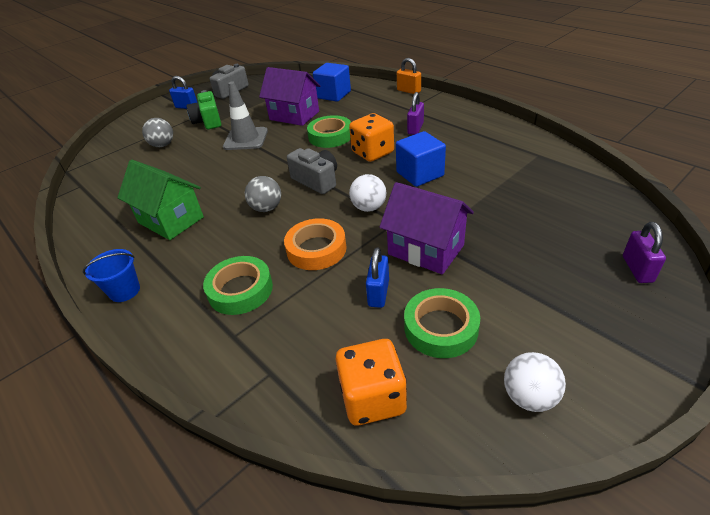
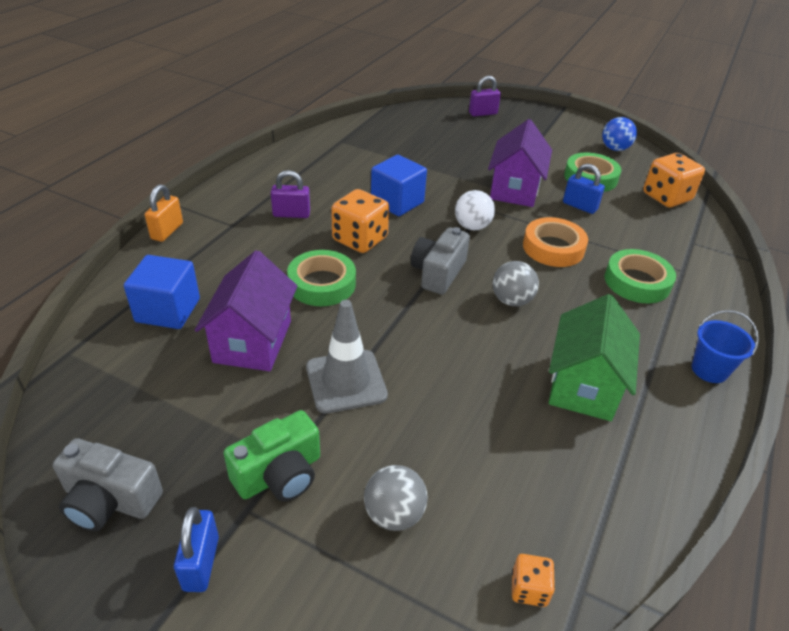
camera: 115 degrees left, 0 degrees up
blue padlock [366,247,389,308] -> blue padlock turned 45 degrees clockwise [563,163,605,214]
white ball [504,352,566,412] -> blue ball [602,117,637,151]
none -> orange dice [512,554,555,607]

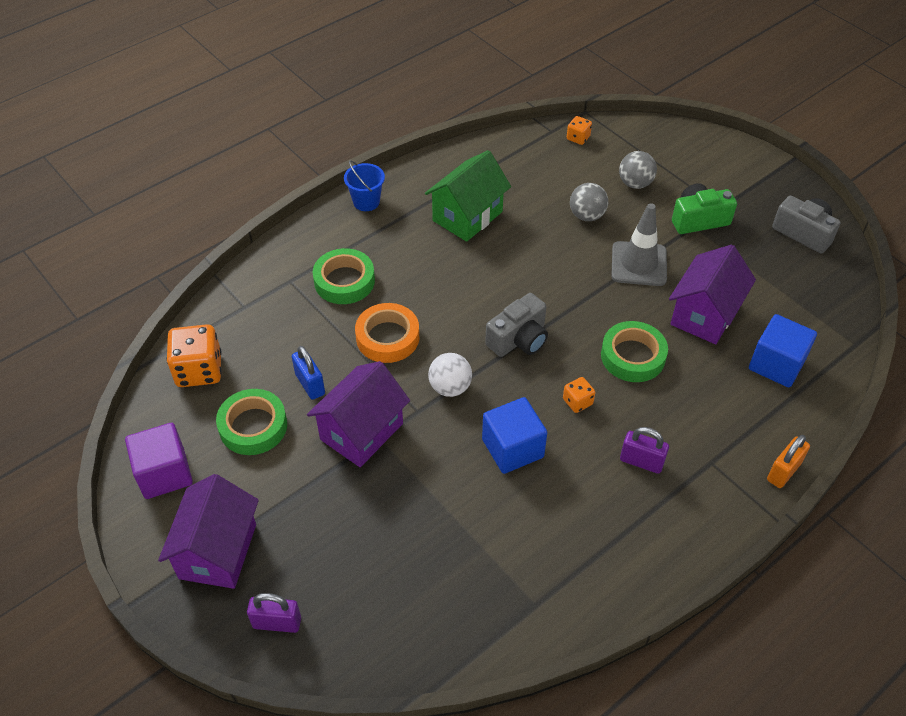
camera: 155 degrees left, 10 degrees up
blue padlock [174,507,219,592] -> none
orange dice [331,189,389,253] -> orange dice [563,377,595,413], size x0.51
grey ball [493,261,539,306] -> grey ball moved to [570,183,608,221]
blue ball [602,117,637,151] -> purple cube [125,423,193,499]
none -> purple house [158,474,259,589]

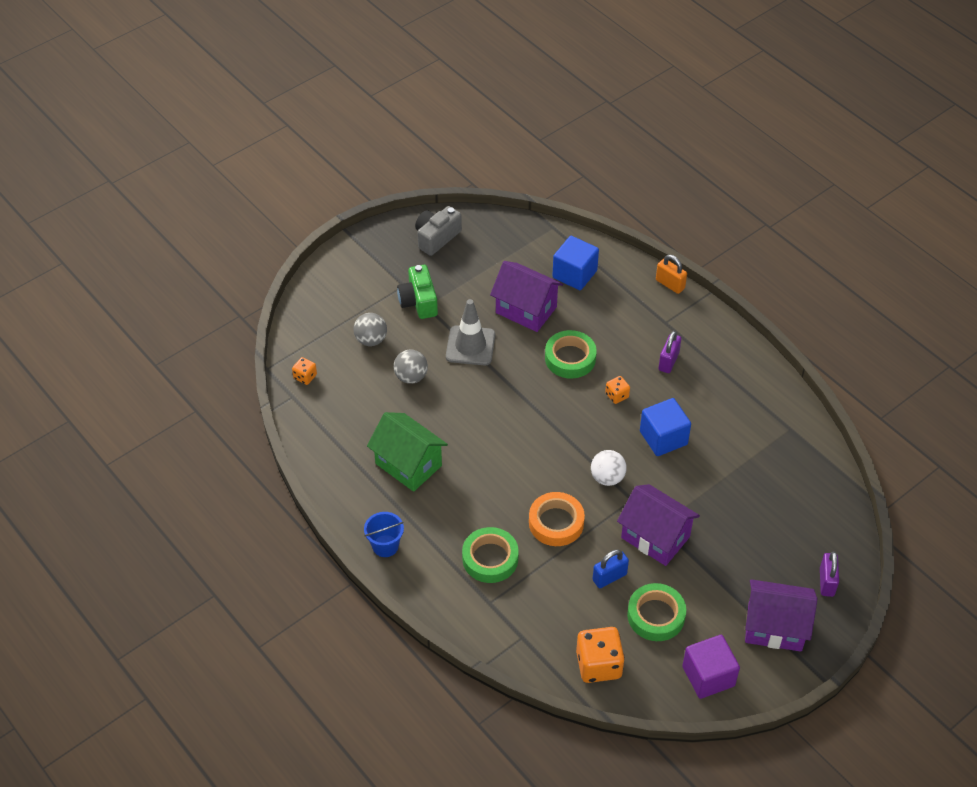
camera: 90 degrees left, 0 degrees up
grey camera [485,293,548,357] -> none

